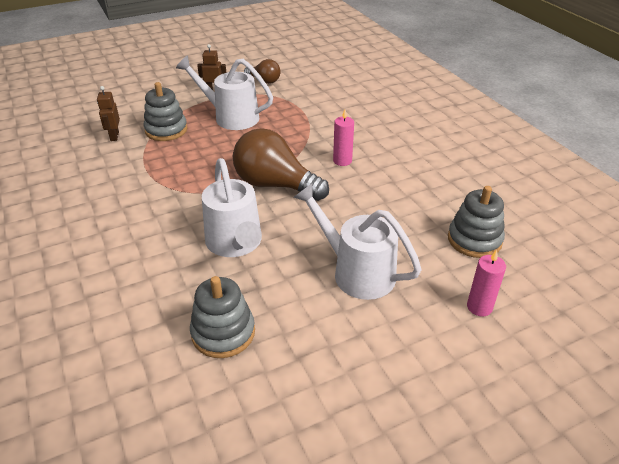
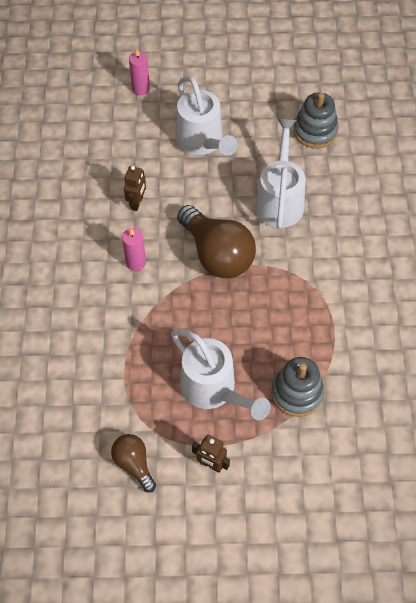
camera: 155 degrees left, 20 degrees up
brown robot [97,86,120,141] -> brown robot moved to [124,166,146,211]
grey stacking toy [448,186,505,258] -> none

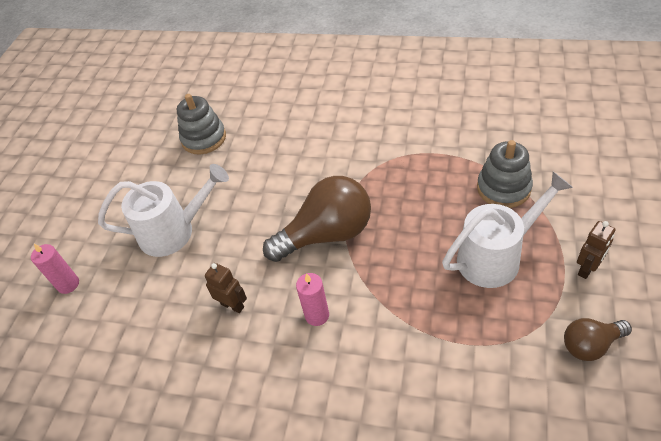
camera: 70 degrees left, 10 degrees down
white watering can [255,119,306,229] -> none

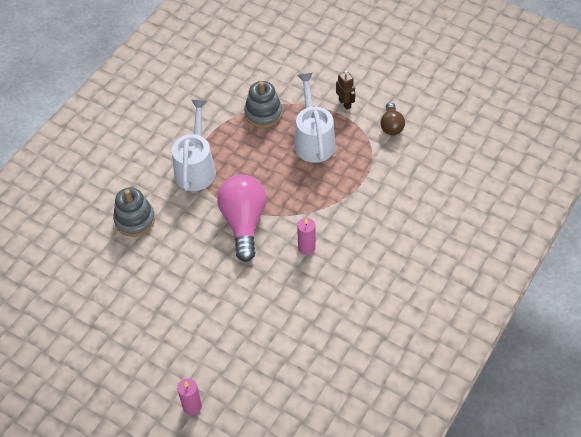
camera: 75 degrees left, 5 degrees up
white watering can [98,164,229,257] -> white watering can moved to [172,100,216,191]
grey stacking toy [177,94,226,154] -> grey stacking toy moved to [113,187,155,237]
brown robot [205,263,247,313] -> none
brown light bulb [263,176,371,262] -> pink light bulb [217,175,266,262]

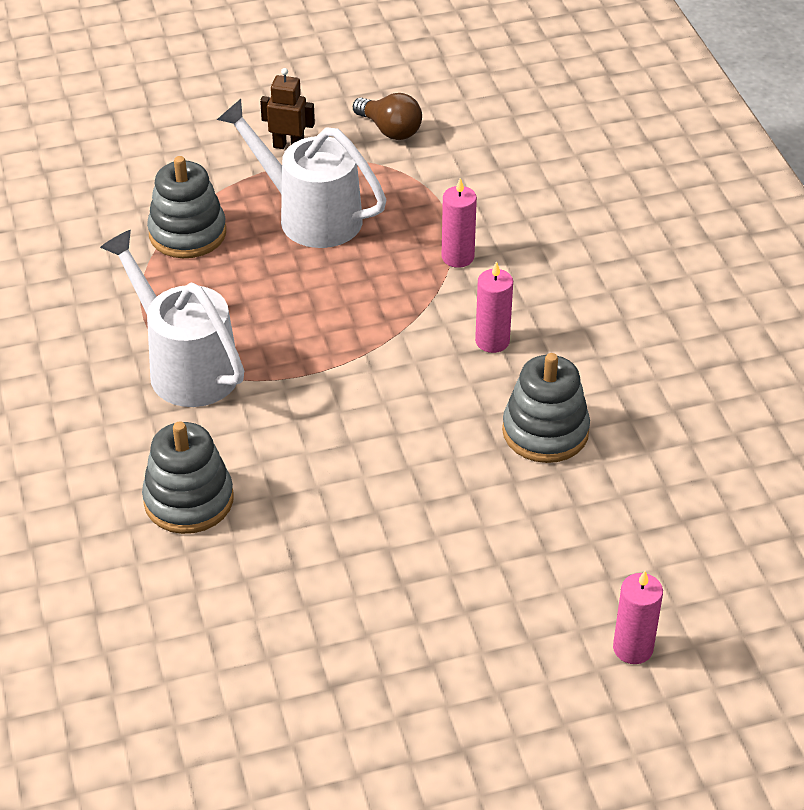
camera: 50 degrees left, 10 degrees down
pink light bulb [217,175,266,262] -> none
none -> pink candle [442,178,477,268]
none -> grey stacking toy [502,353,590,463]

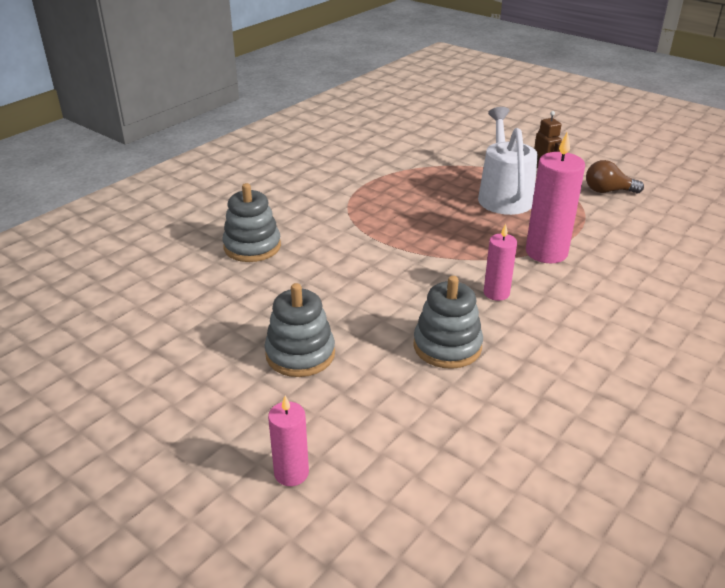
camera: 55 degrees right, 10 degrees down
white watering can [100,230,244,407] -> none
grey stacking toy [147,156,226,258] -> grey stacking toy moved to [265,283,335,377]
brown light bulb [353,93,422,140] -> brown light bulb turned 90 degrees clockwise [586,160,644,194]
pink candle [442,178,477,268] -> pink candle [526,131,585,263], size x1.74

